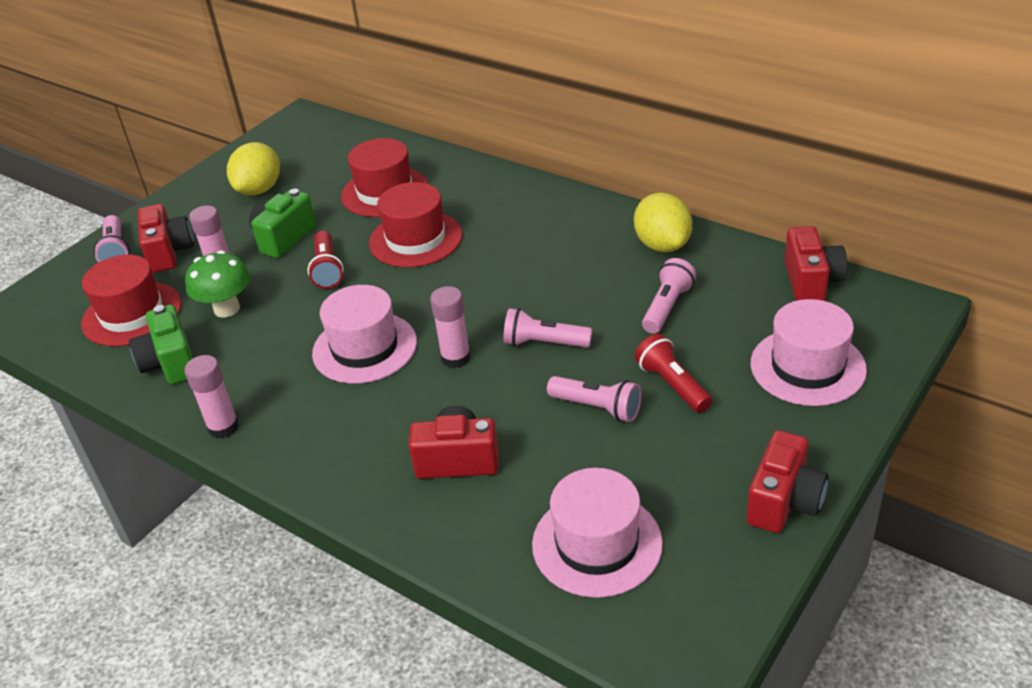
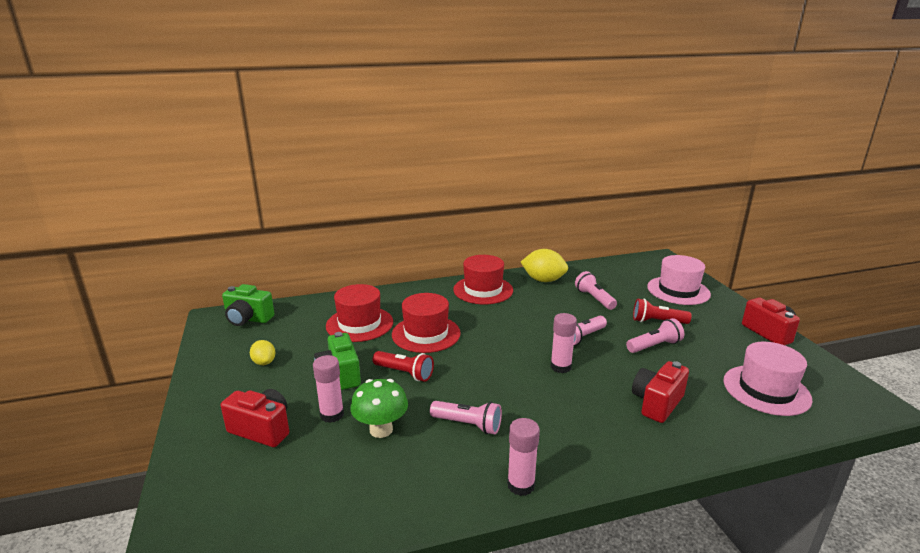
camera: 55 degrees left, 15 degrees down
red hat [81,255,182,346] -> red hat moved to [453,255,513,304]
pink flashlight [94,215,130,263] -> pink flashlight moved to [430,401,502,434]
green camera [129,305,193,384] -> green camera moved to [222,284,275,326]
yellow lemon [227,142,280,195] -> yellow lemon [250,340,276,365], size x0.57
pink hat [312,285,417,384] -> none
red camera [784,226,847,301] -> none

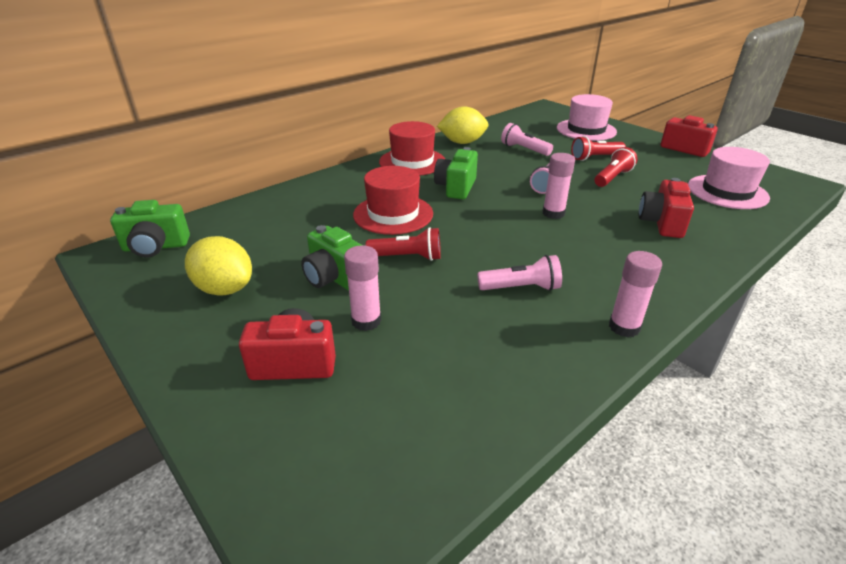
camera: 25 degrees left, 10 degrees up
yellow lemon [250,340,276,365] -> yellow lemon [185,236,252,296], size x1.76
red hat [326,284,393,342] -> none
green mushroom [350,379,408,438] -> none
pink flashlight [626,318,684,353] -> red flashlight [595,147,638,187]
none -> green camera [434,147,478,199]

